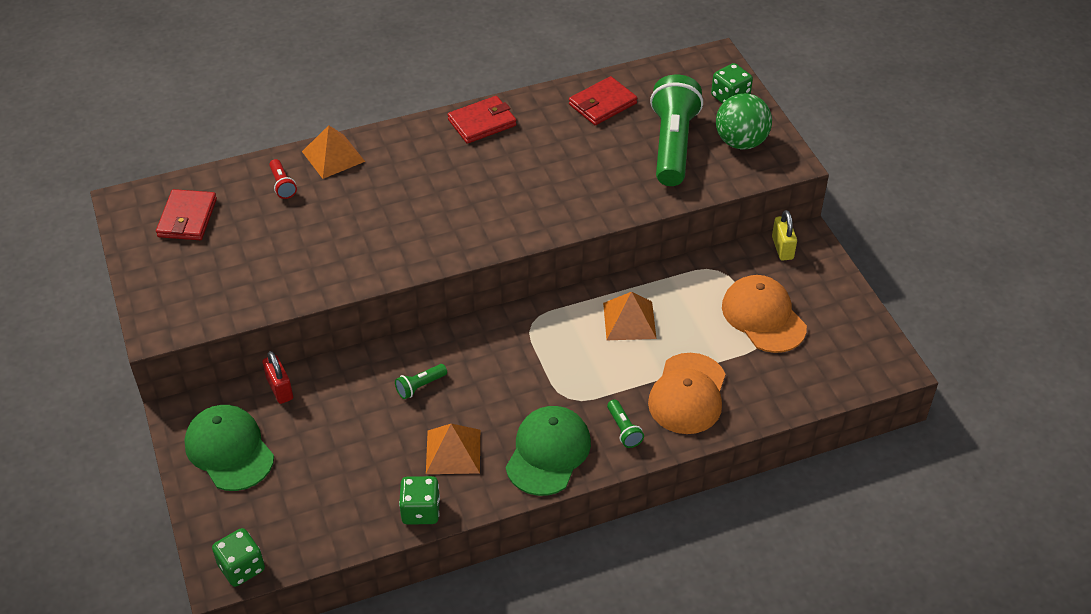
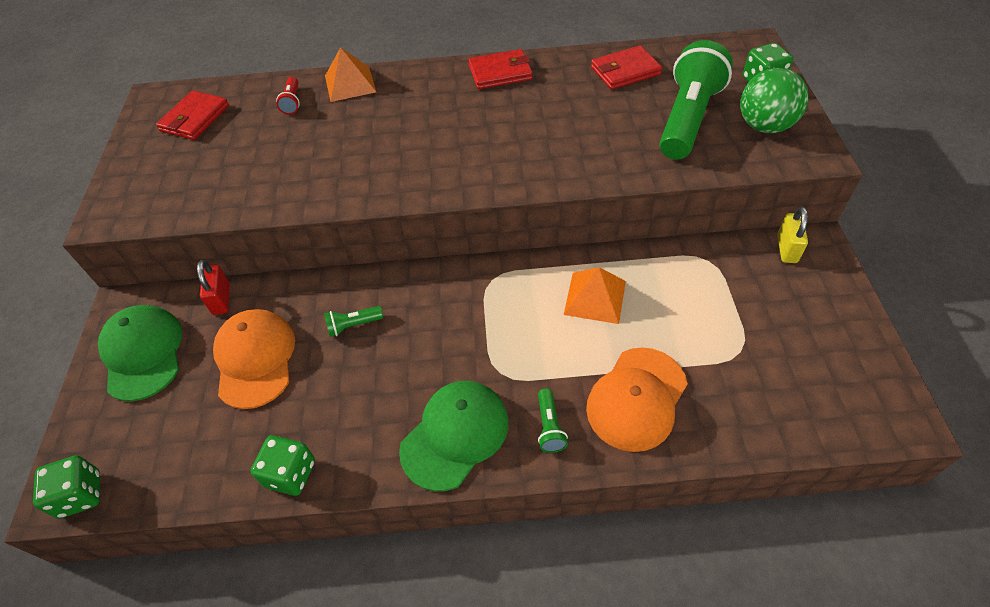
camera: 20 degrees right, 5 degrees up
orange pyramid [426,424,480,474] -> none
orange cap [722,275,807,353] -> orange cap moved to [213,309,295,409]

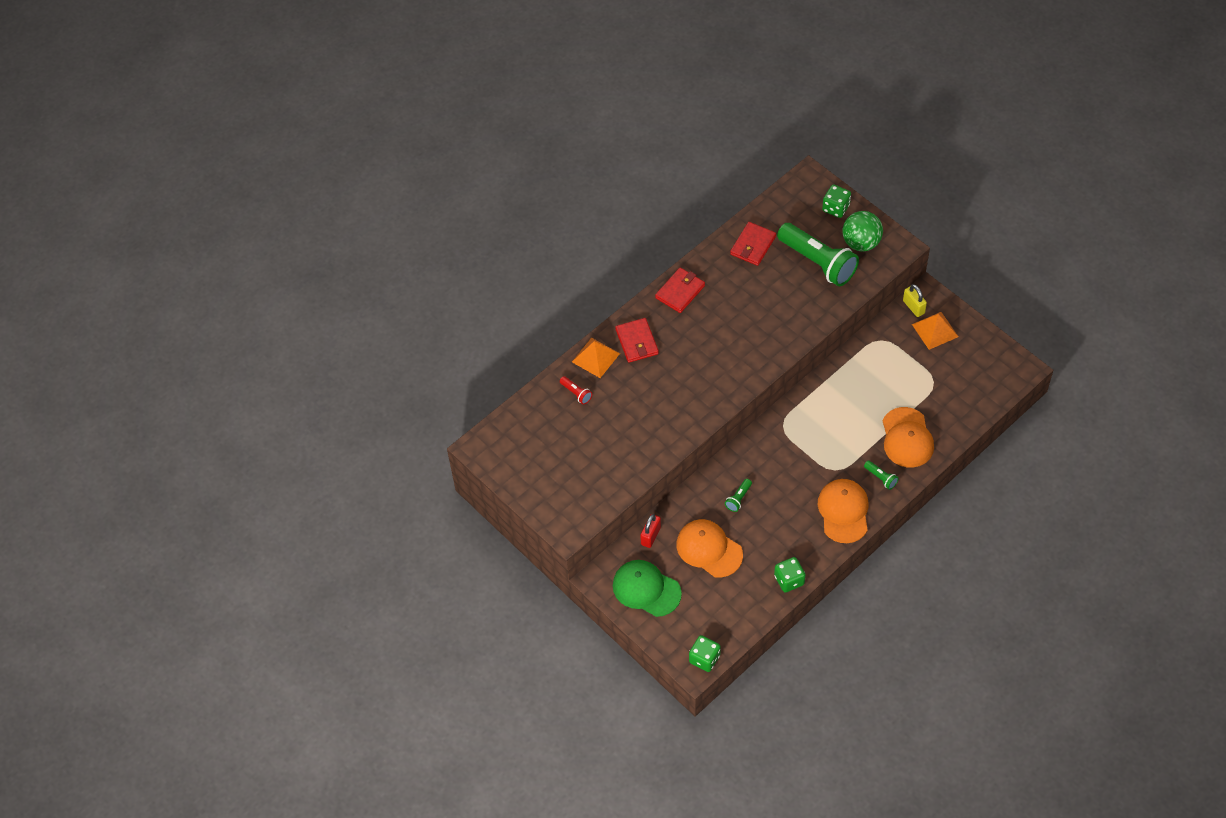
camera: 40 degrees left, 5 degrees up
red wallet [156,91,229,140] -> red wallet moved to [615,318,659,363]
red padlock [197,260,230,315] -> red padlock turned 75 degrees clockwise [640,514,661,548]
green cap [399,381,509,491] -> orange cap [818,479,869,543]
orange pyramid [564,267,626,324] -> orange pyramid moved to [912,312,958,350]
green flashlight [659,40,733,160] -> green flashlight turned 150 degrees clockwise [777,223,859,286]

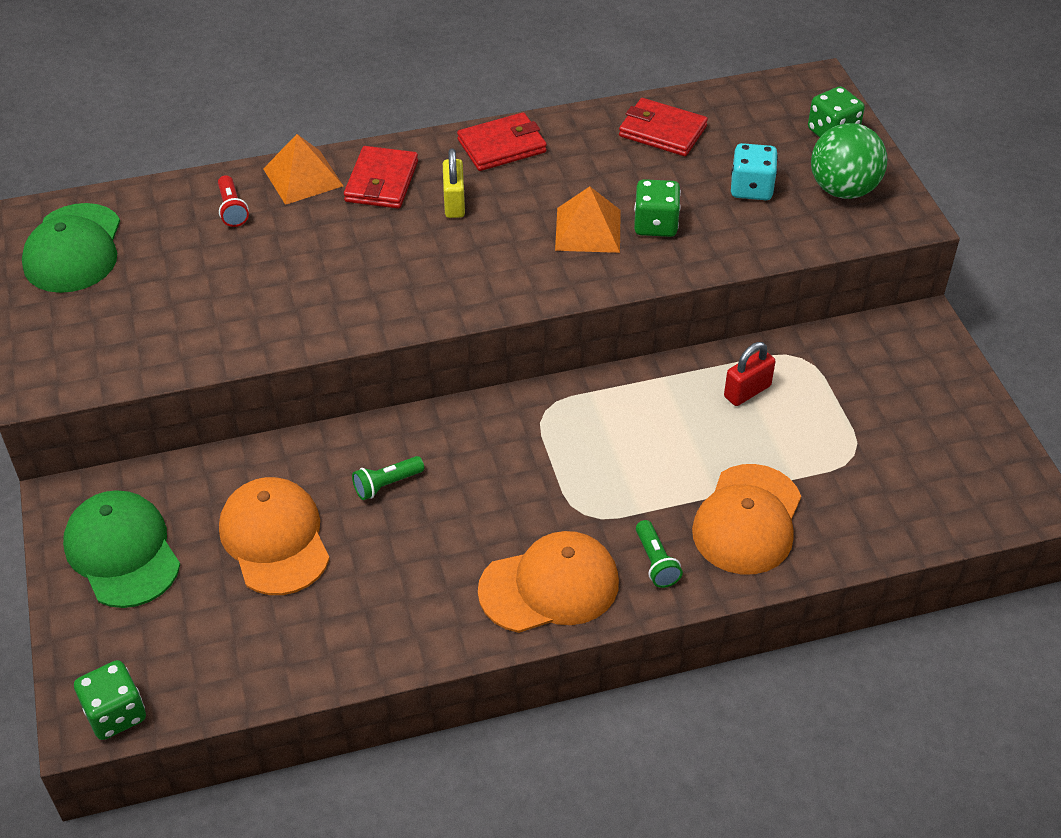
camera: 25 degrees right, 10 degrees down
red padlock [640,514,661,548] -> red padlock moved to [724,342,776,406]
red wallet [730,222,776,266] -> red wallet turned 60 degrees clockwise [619,98,708,156]
green dice [774,557,806,593] -> green dice moved to [634,179,681,237]
green flashlight [777,223,859,286] -> turquoise dice [731,143,778,200]
orange cap [818,479,869,543] -> orange cap turned 45 degrees clockwise [478,531,619,633]
yellow padlock [903,284,927,317] -> yellow padlock moved to [443,149,465,218]
orange pyramid [912,312,958,350] -> orange pyramid moved to [555,187,621,253]
none -> green cap [22,203,120,293]

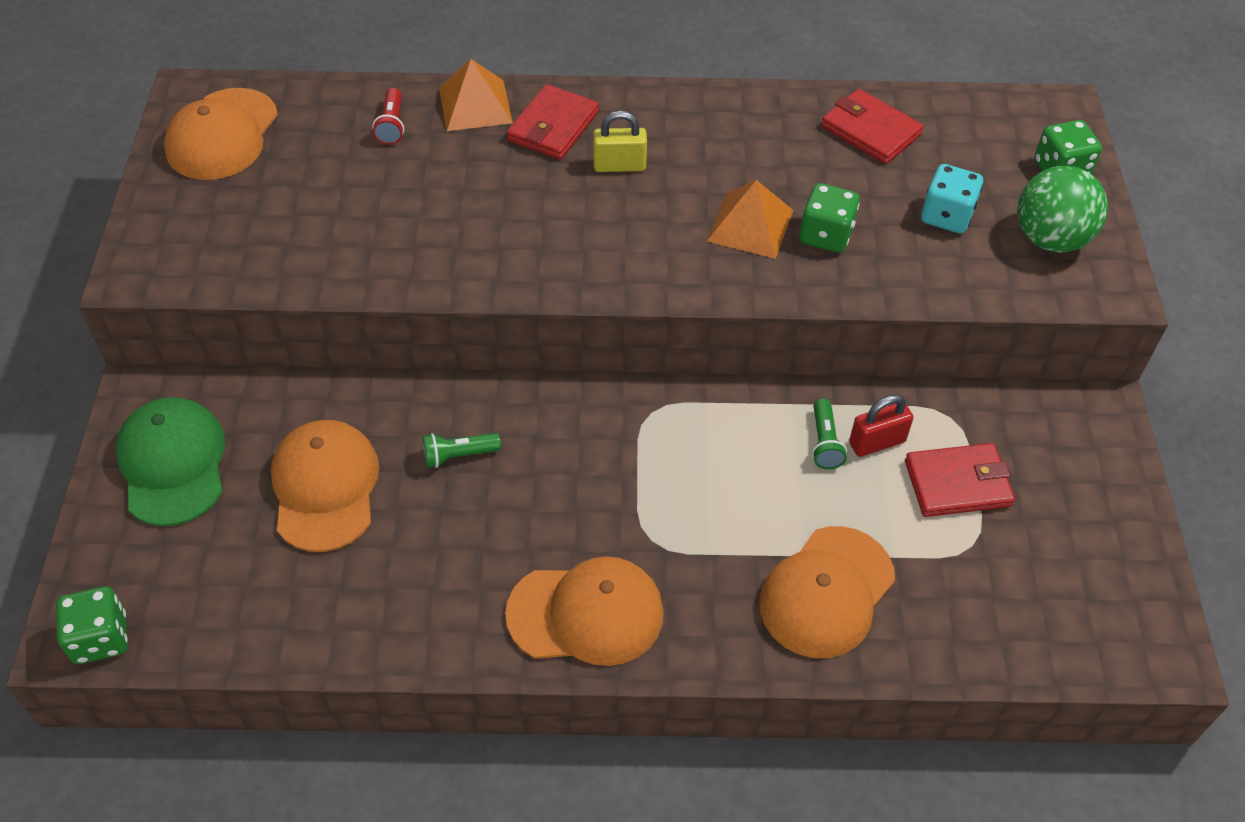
camera: 15 degrees right, 5 degrees up
green cap [22,203,120,293] -> orange cap [164,88,278,180]
yellow padlock [443,149,465,218] -> yellow padlock turned 75 degrees clockwise [593,111,647,172]
red wallet [457,112,547,171] -> red wallet moved to [905,443,1015,517]
green flashlight [636,520,683,588] -> green flashlight moved to [812,399,847,470]

